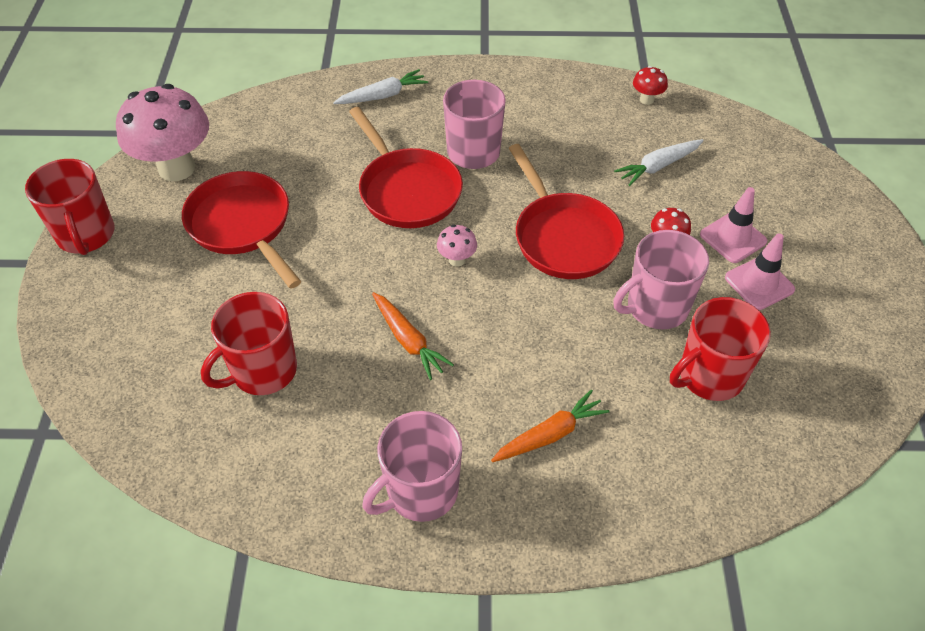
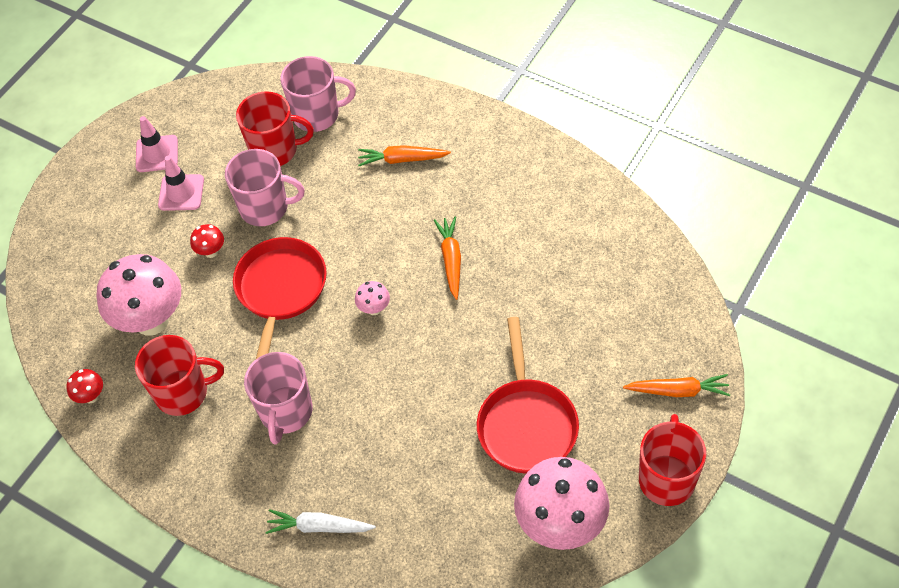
camera: 145 degrees left, 5 degrees up
red mug [201,292,297,395] -> red mug moved to [135,335,224,416]
red pan [349,107,463,228] -> none
pink mug [362,411,462,522] -> pink mug moved to [280,56,356,132]
white carrot [614,139,704,186] -> pink mushroom [96,254,181,336]
pink traffic cone [700,187,767,263] -> pink traffic cone moved to [136,116,178,172]
none -> orange carrot [623,374,730,397]

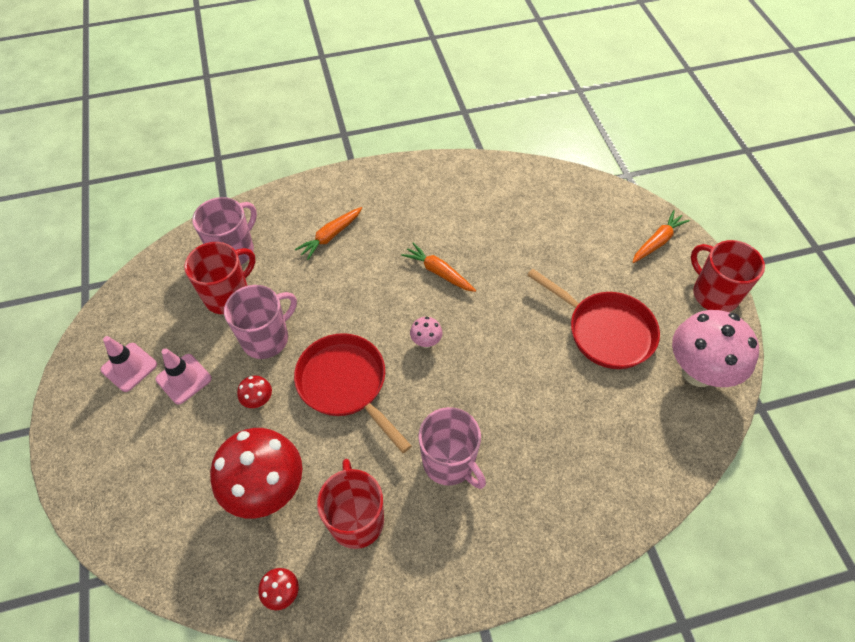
camera: 50 degrees left, 0 degrees up
pink mushroom [96,254,181,336] -> red mushroom [210,428,302,519]
red mug [135,335,224,416] -> red mug turned 45 degrees counterclockwise [317,459,384,549]
white carrot [265,509,376,534] -> none

